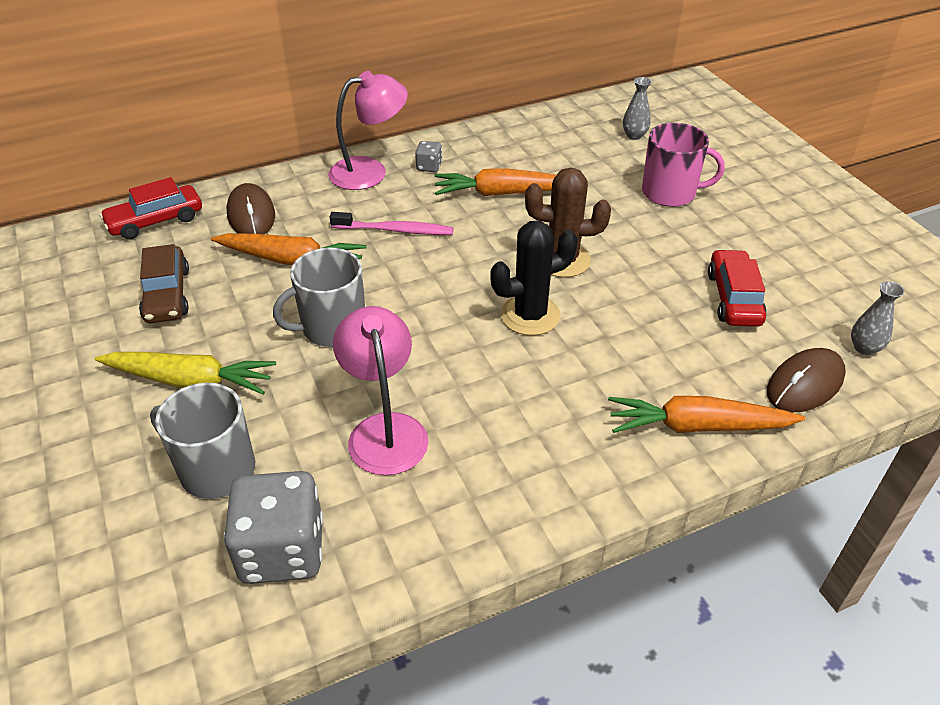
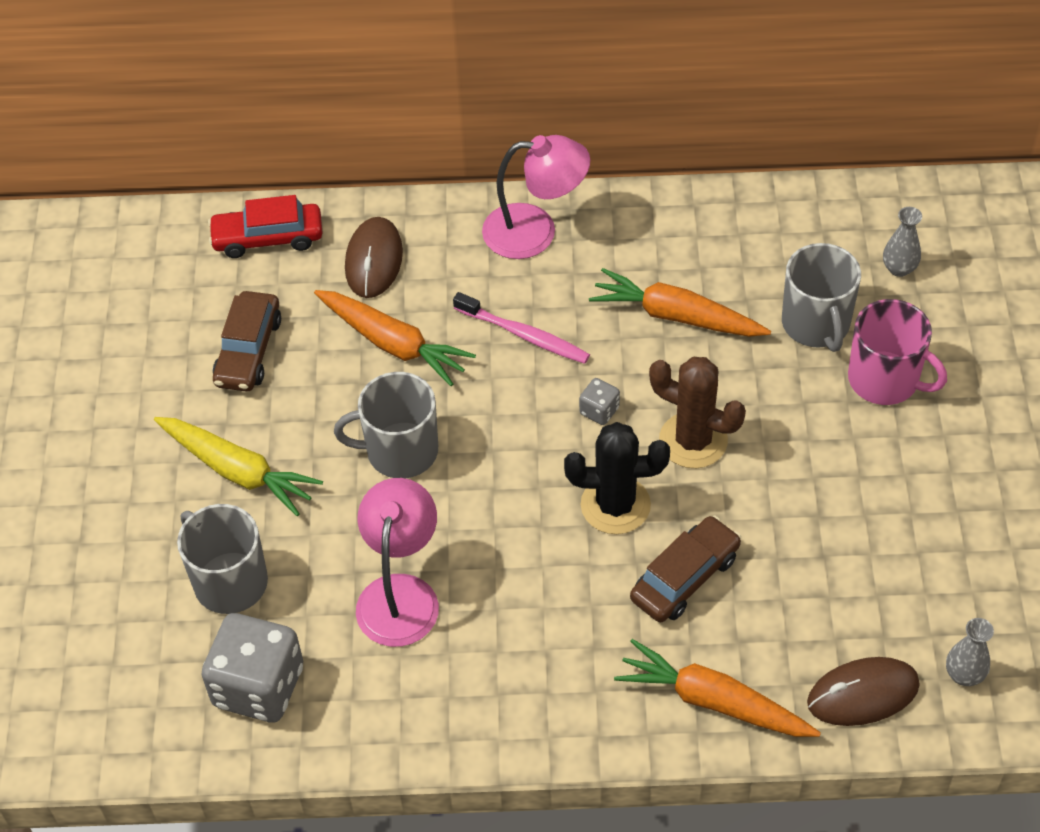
camera: 25 degrees right, 10 degrees up
grey dice [415,141,442,172] -> grey dice moved to [579,378,620,425]
red car [708,249,767,327] -> none
none -> brown car [630,516,741,622]
none -> grey mug [782,243,861,352]

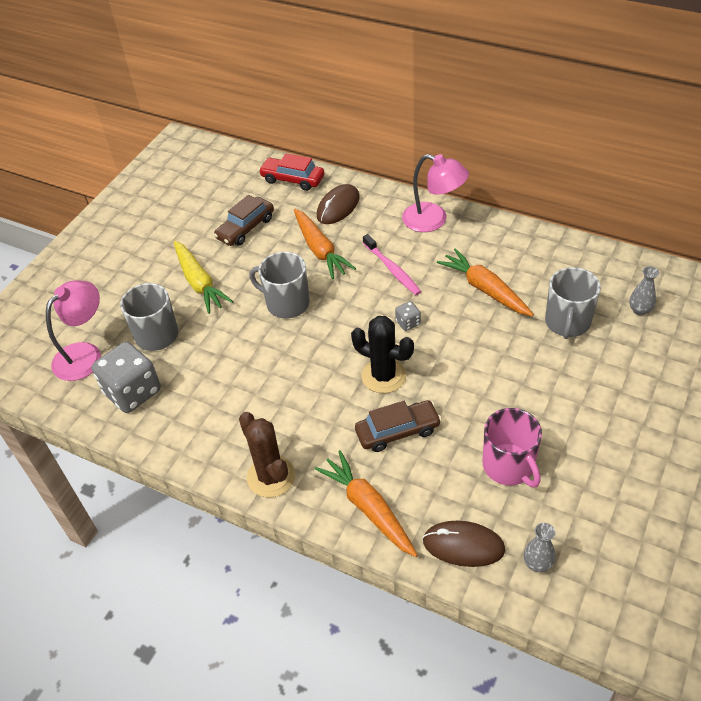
camera: 30 degrees right, 5 degrees down
pink lamp [356,478,439,647] -> pink lamp moved to [46,280,101,381]
brown cactus [649,357,746,468] -> brown cactus moved to [239,412,295,497]
pink mug [848,299,947,405] -> pink mug moved to [483,408,542,487]

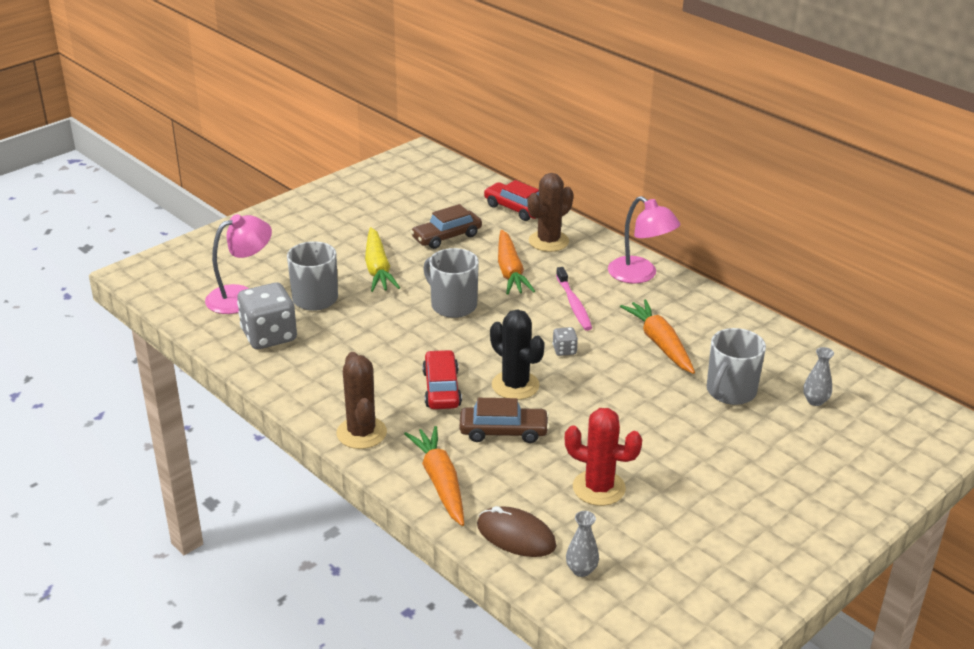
camera: 15 degrees right, 15 degrees down
brown mouse [317,184,360,224] -> brown cactus [527,173,573,252]
pink mug [483,408,542,487] -> red cactus [565,408,642,506]
none -> red car [422,350,462,409]

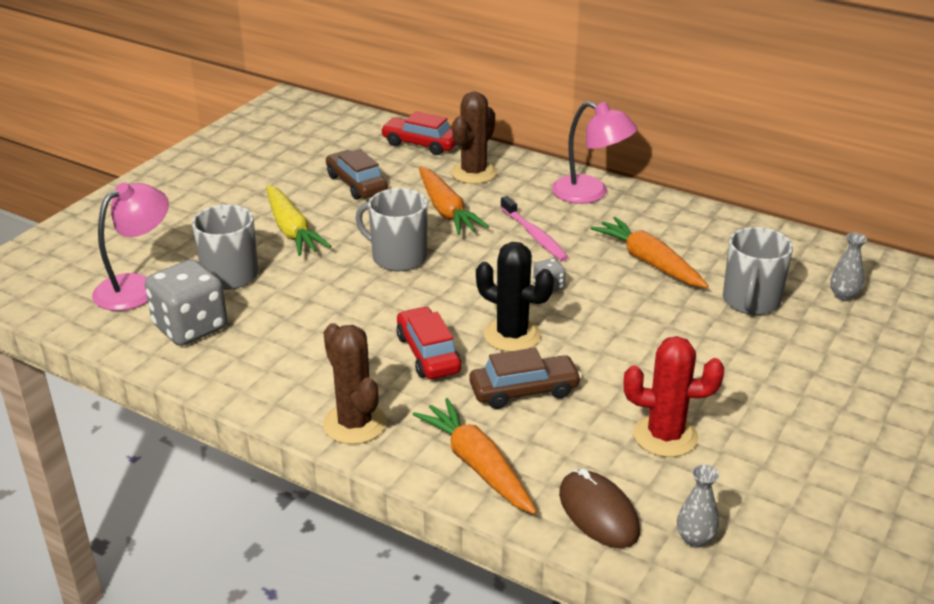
camera: 15 degrees left, 0 degrees up
brown car [410,204,482,249] -> brown car turned 105 degrees clockwise [326,149,388,200]
brown mouse [477,506,556,557] -> brown mouse turned 45 degrees clockwise [559,469,640,548]

